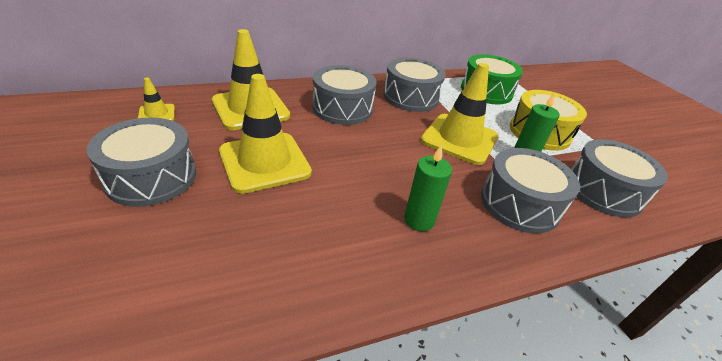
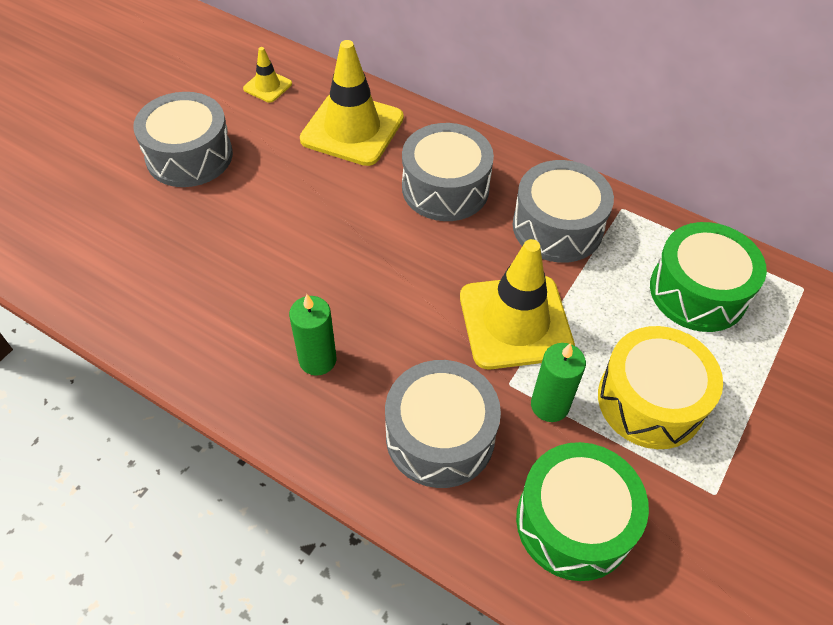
camera: 55 degrees right, 15 degrees up
yellow traffic cone [219,74,312,194] -> none
grey drum [571,139,668,218] -> green drum [516,442,649,581]

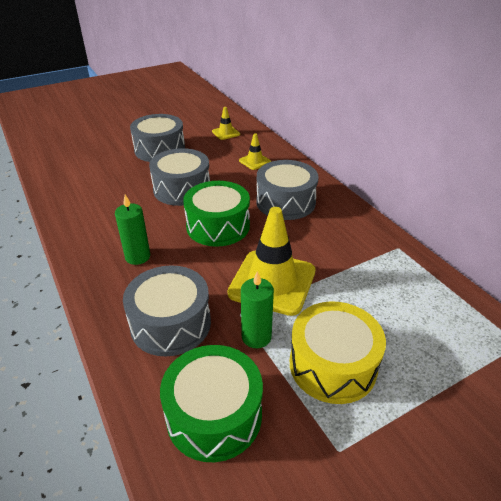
camera: 30 degrees right, 15 degrees down
yellow traffic cone [300,40,404,166] -> yellow traffic cone [239,133,271,170], size x0.47
grey drum [513,160,614,263] -> grey drum moved to [149,148,210,206]
green drum [650,222,767,332] -> green drum moved to [183,181,250,247]

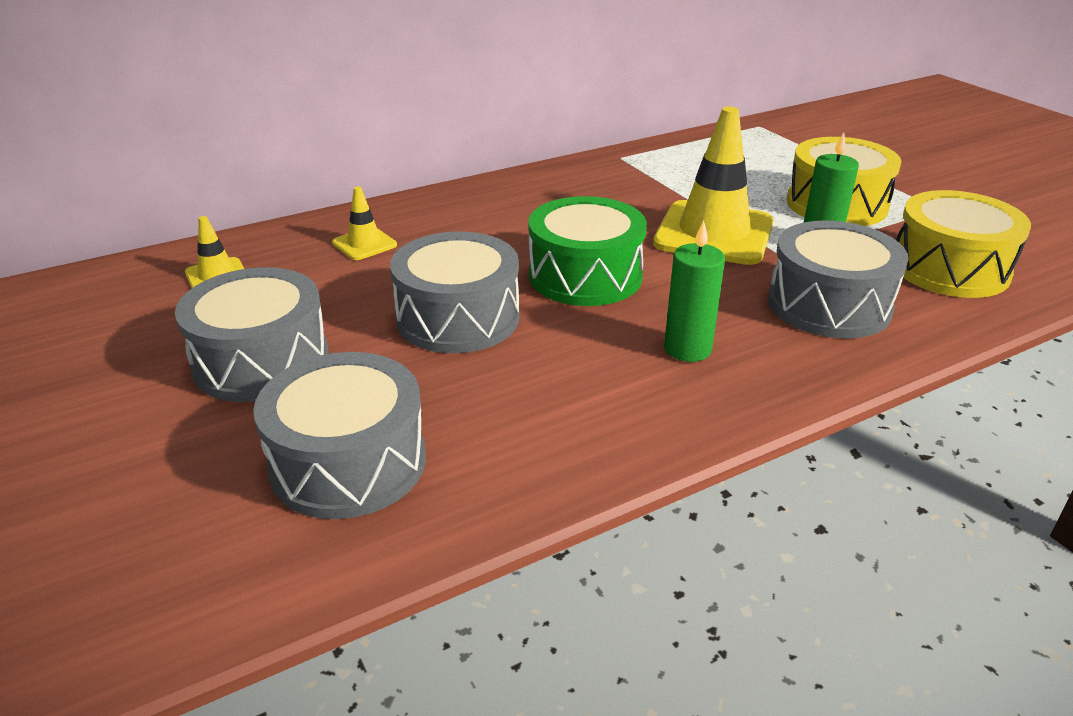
camera: 90 degrees left, 5 degrees down
green drum [160,345,263,462] -> yellow drum [896,190,1031,298]
grey drum [256,160,319,220] -> grey drum moved to [253,352,426,519]

